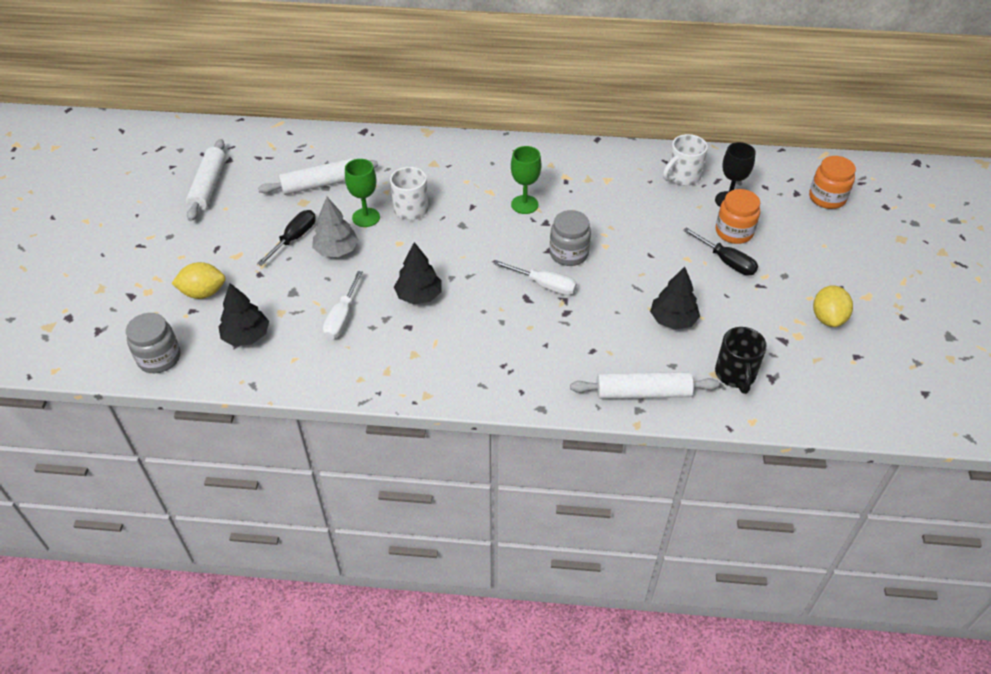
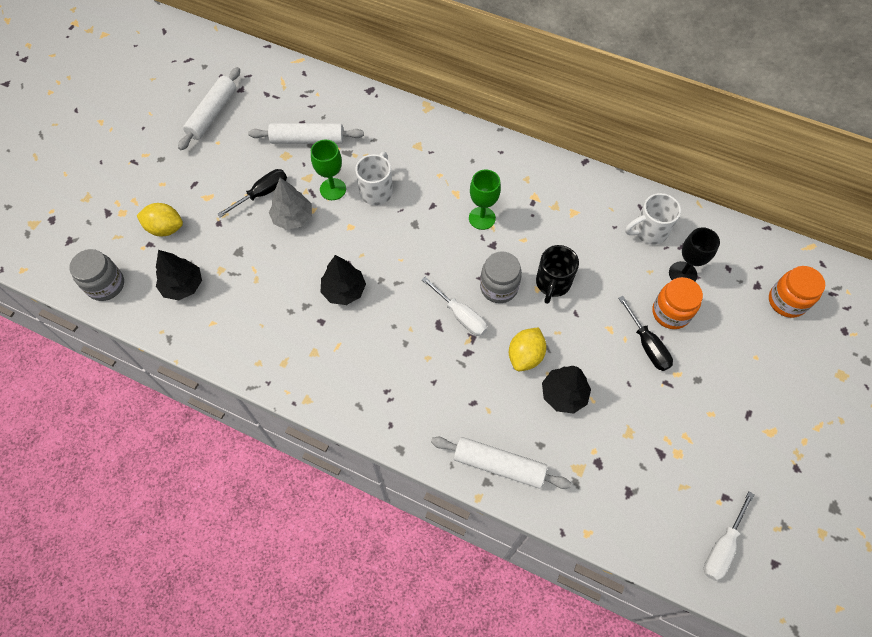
camera: 20 degrees right, 15 degrees up
white screwdriver [323,271,363,340] -> white screwdriver moved to [704,491,755,581]
black mug [715,327,767,394] -> black mug moved to [536,245,579,304]
yellow lemon [813,285,853,327] -> yellow lemon moved to [509,327,546,371]

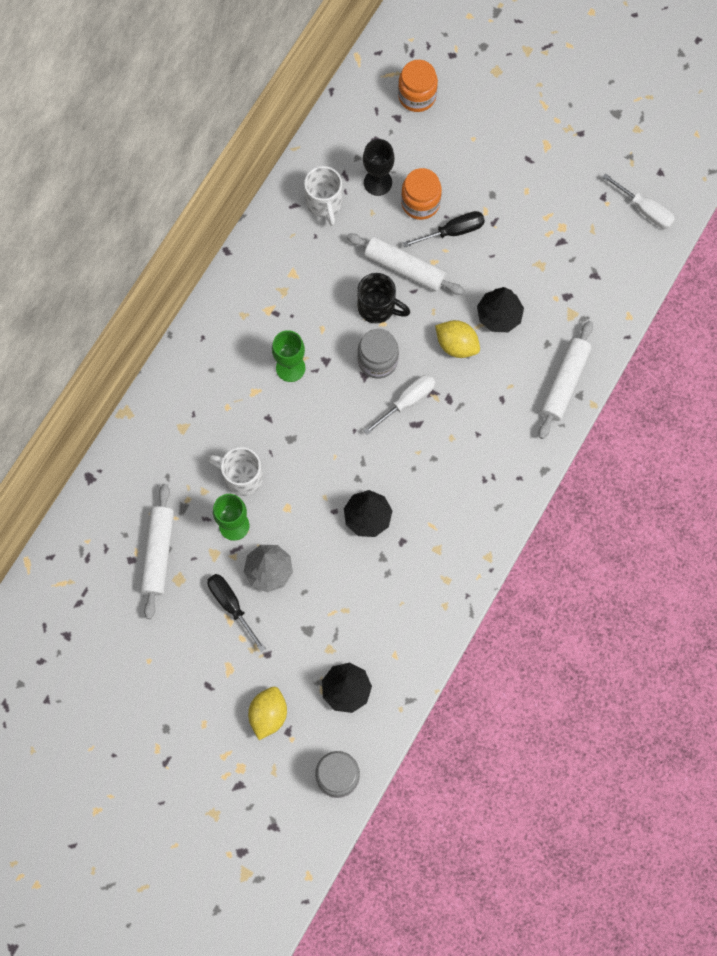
camera: 85 degrees left, 10 degrees up
white rolling pin [178,67,240,150] -> white rolling pin moved to [347,233,465,295]

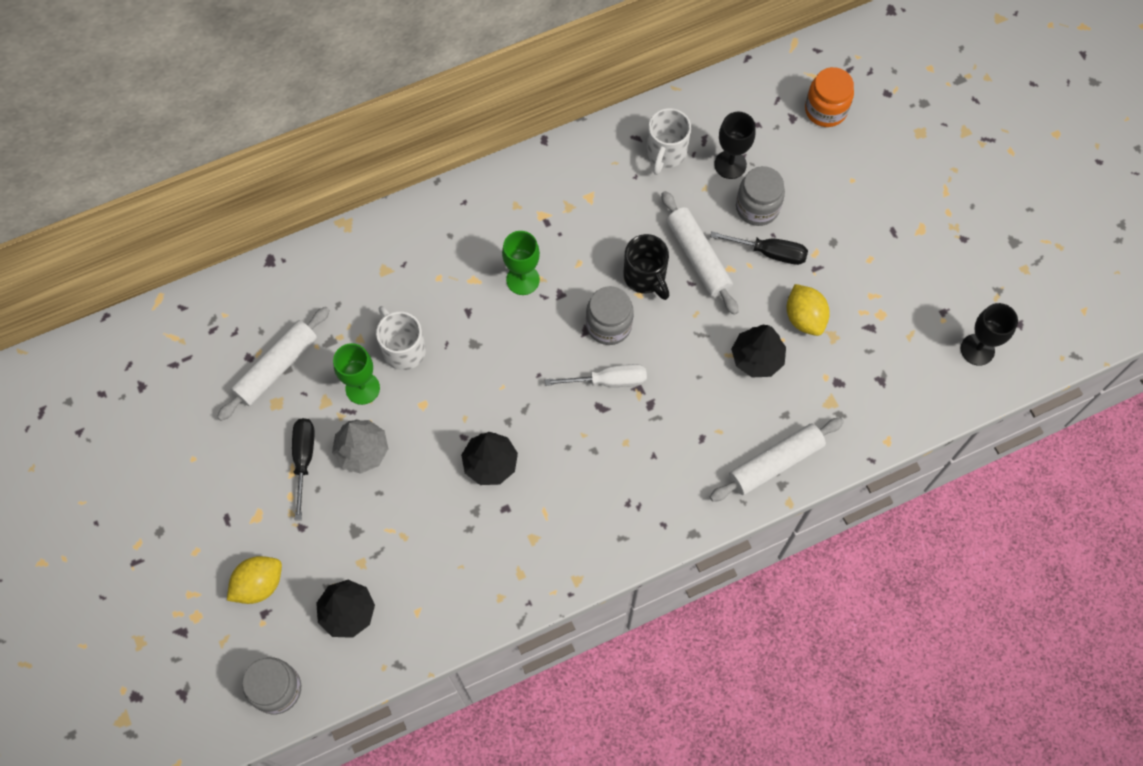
camera: 35 degrees right, 5 degrees down
orange jar [401,168,442,220] -> grey jar [736,166,785,226]
yellow lemon [435,320,480,358] -> yellow lemon moved to [787,284,830,336]
white screwdriver [602,173,675,229] -> black goblet [961,303,1018,366]

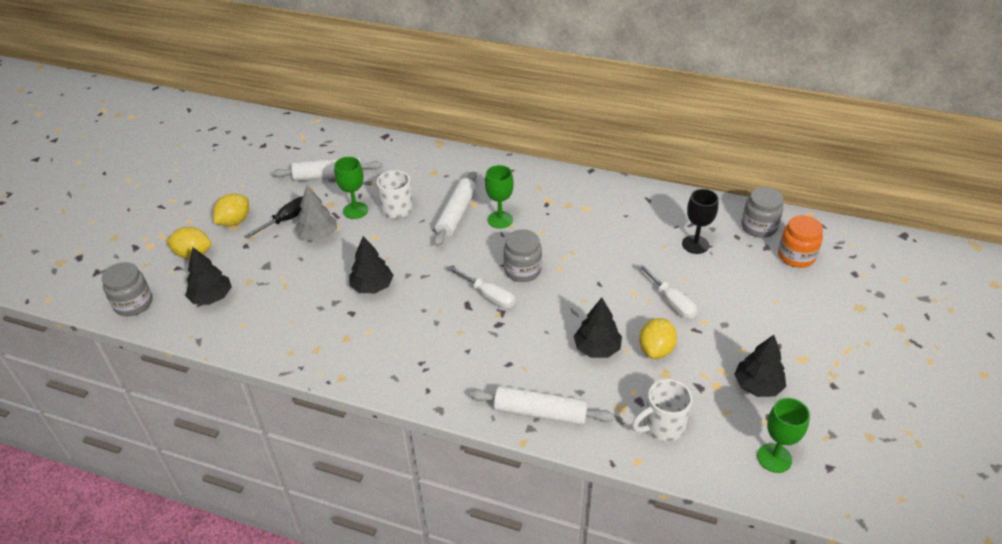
camera: 45 degrees right, 25 degrees down
black mug [623,234,669,300] -> none
white mug [647,108,691,175] -> white mug moved to [632,379,693,441]
white rolling pin [662,191,738,315] -> white rolling pin moved to [434,171,477,246]
black screwdriver [710,231,808,265] -> white screwdriver [637,263,697,318]
grey jar [736,166,785,226] -> grey jar moved to [741,187,783,238]
black goblet [961,303,1018,366] -> green goblet [757,398,810,473]
none -> yellow lemon [213,194,249,226]
none -> black tree [734,335,786,397]

